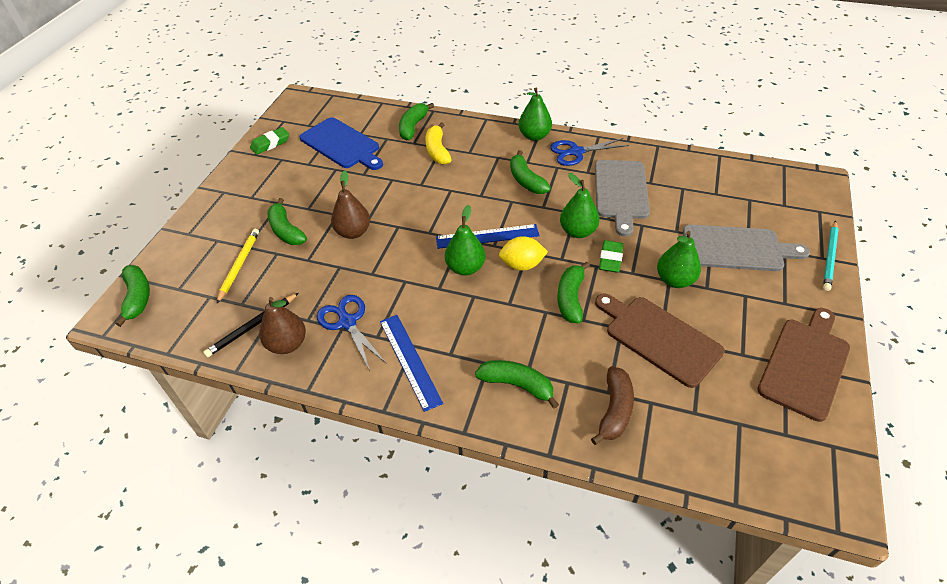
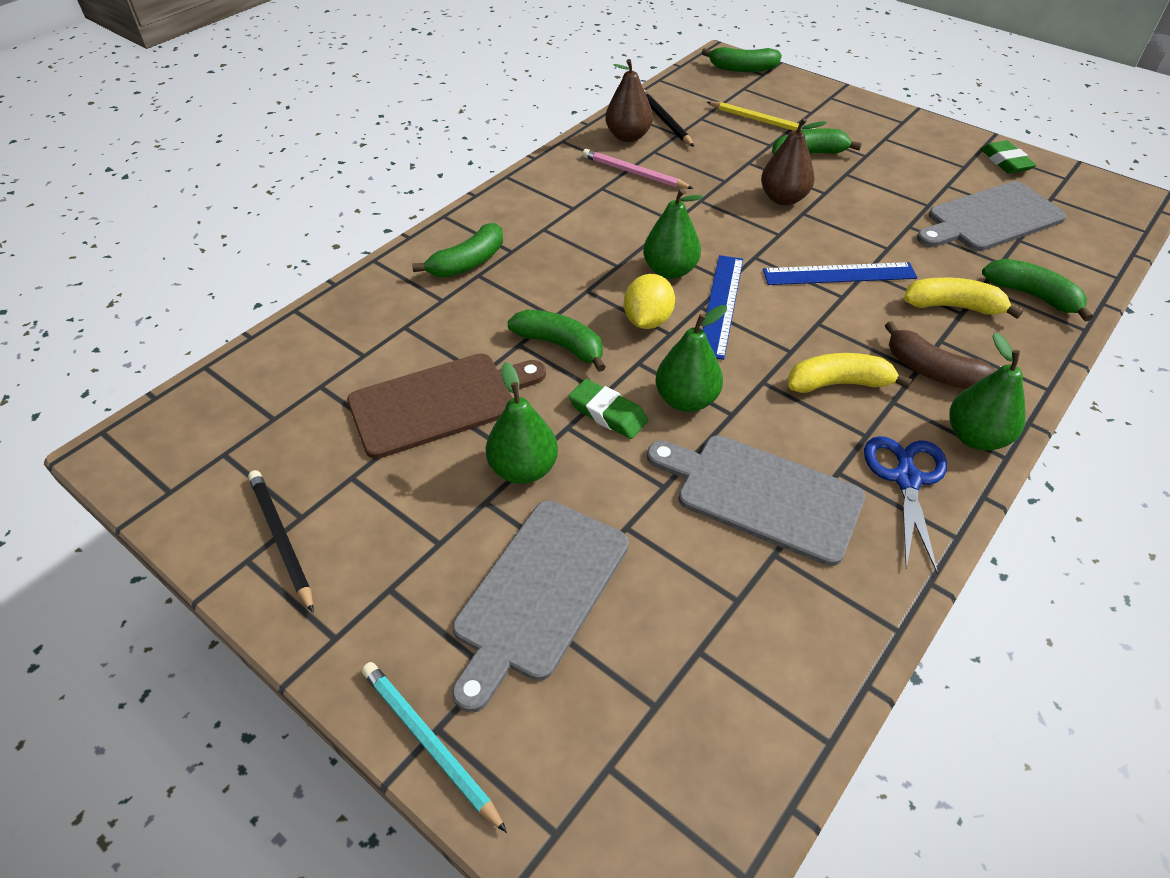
camera: 110 degrees right, 0 degrees up
blue cutting board [300,117,383,170] -> grey cutting board [917,181,1067,251]
blue scissors [317,295,386,371] -> pink pencil [582,149,694,189]
blue ruler [380,315,443,412] -> blue ruler moved to [763,262,918,285]
green banana [510,150,551,194] -> yellow banana [788,353,912,393]
brown banana [591,366,634,445] -> brown banana moved to [885,321,996,389]
brown cutting board [757,308,850,422] -> black pencil [248,470,313,613]

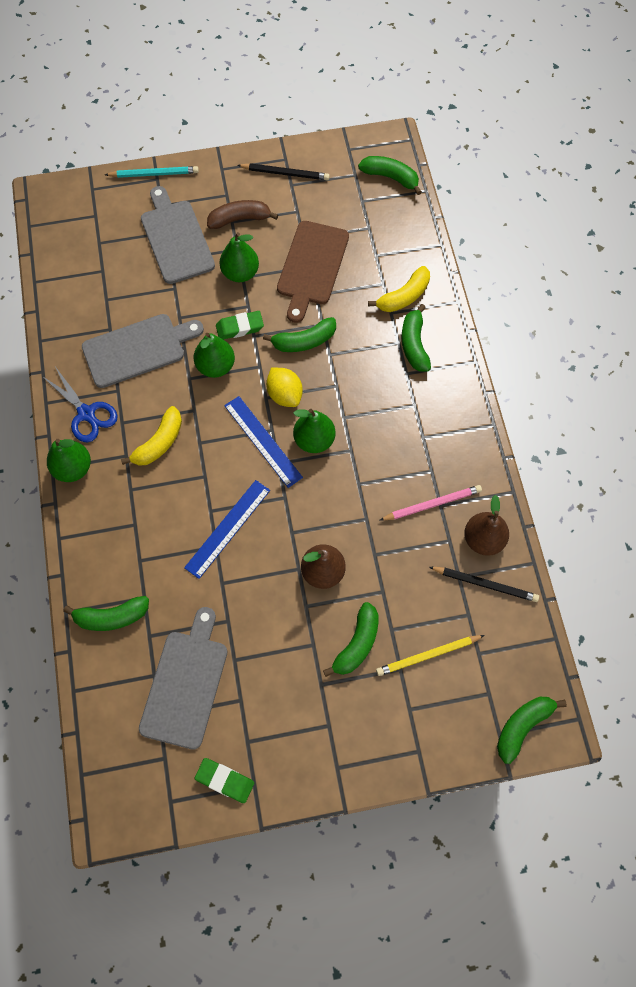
camera: 130 degrees right, 20 degrees up
brown banana [885,321,996,389] -> brown banana moved to [207,200,278,229]
yellow banana [904,278,1023,319] -> yellow banana moved to [368,266,430,312]
none -> green banana [358,156,422,195]

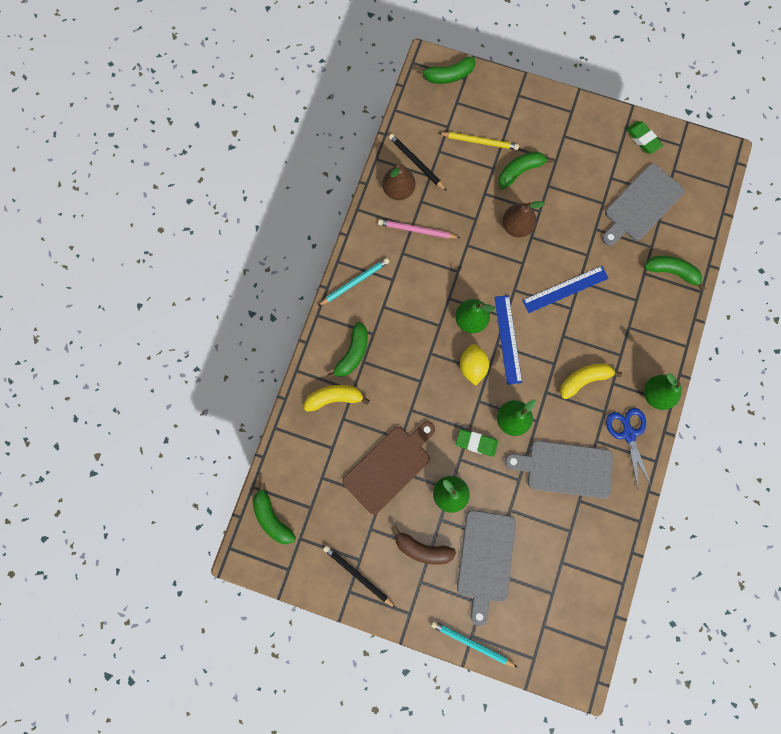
camera: 150 degrees left, 10 degrees up
green banana [263,317,336,352] -> none
none -> turquoise pencil [318,258,389,306]

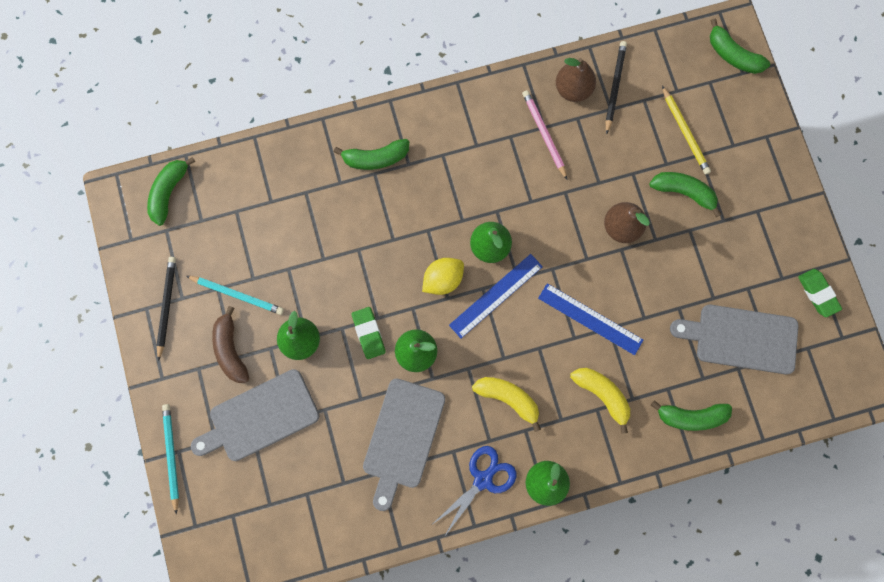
camera: 55 degrees right, 0 degrees up
yellow banana [304,385,370,412] -> yellow banana moved to [570,368,630,434]
turquoise pencil [318,258,389,306] -> turquoise pencil moved to [187,276,284,315]
brown cutting board [342,422,435,514] -> none
grey cutting board [505,440,613,499] -> grey cutting board turned 135 degrees counterclockwise [363,378,445,511]
green eraser [626,121,663,154] -> green eraser turned 45 degrees counterclockwise [798,269,842,317]
green banana [644,256,706,291] -> green banana turned 105 degrees clockwise [651,400,732,431]

